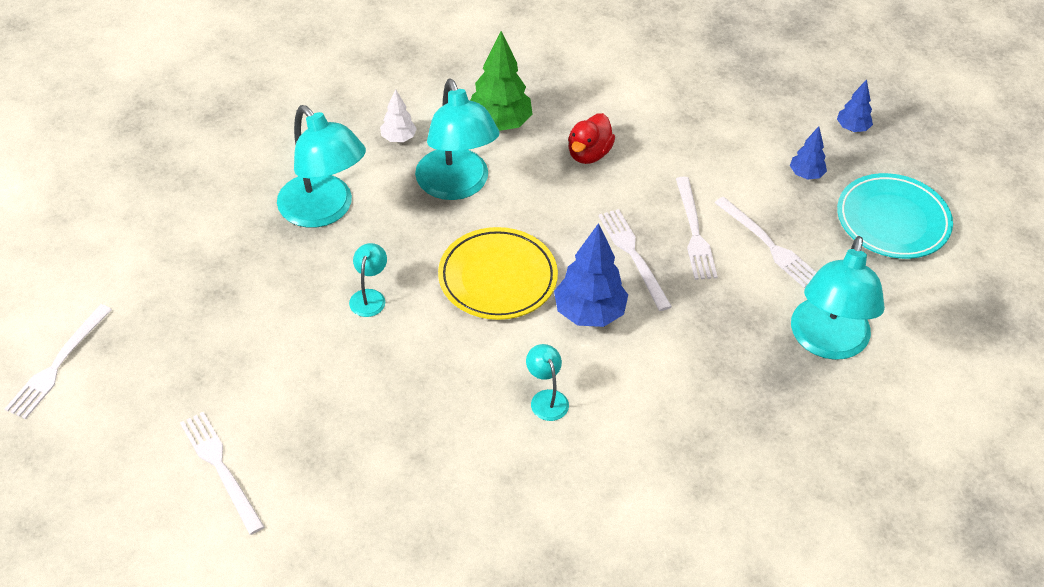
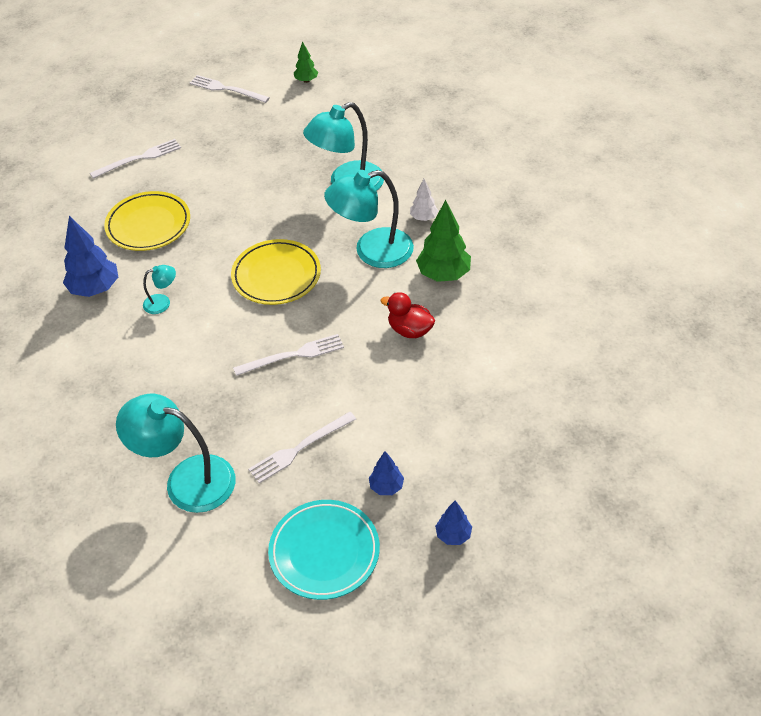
camera: 95 degrees right, 0 degrees up
turquoise lamp [349,243,387,317] -> none
blue tree [554,223,628,327] -> blue tree moved to [63,216,118,297]
white fork [676,177,718,280] -> none
none -> yellow plate [104,191,190,251]
none -> green tree [294,41,318,83]

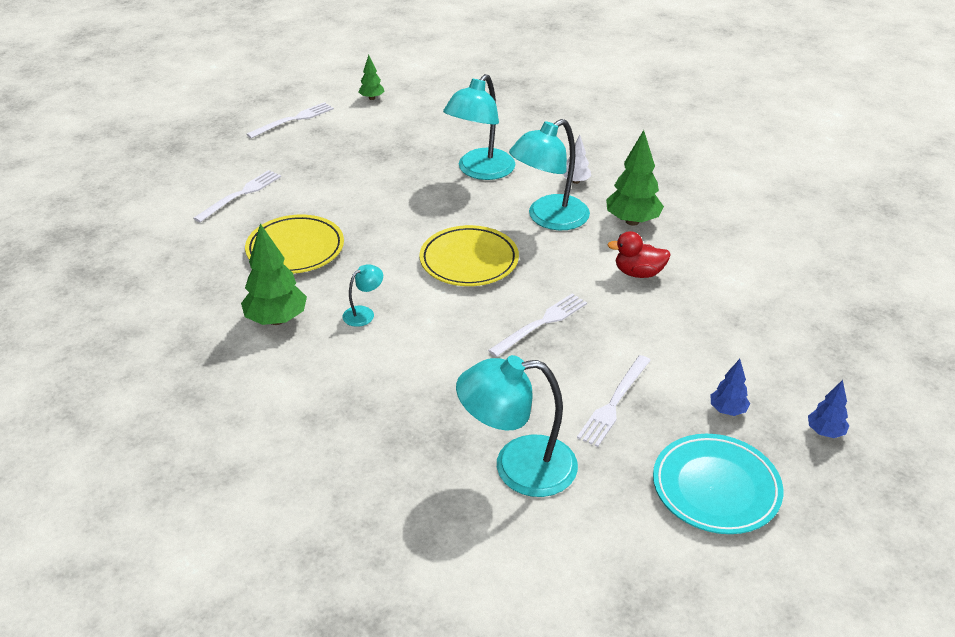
camera: 25 degrees left, 10 degrees down
blue tree [63,216,118,297] -> green tree [241,223,307,325]
white fork [190,75,270,103] -> white fork turned 135 degrees clockwise [247,102,334,138]

